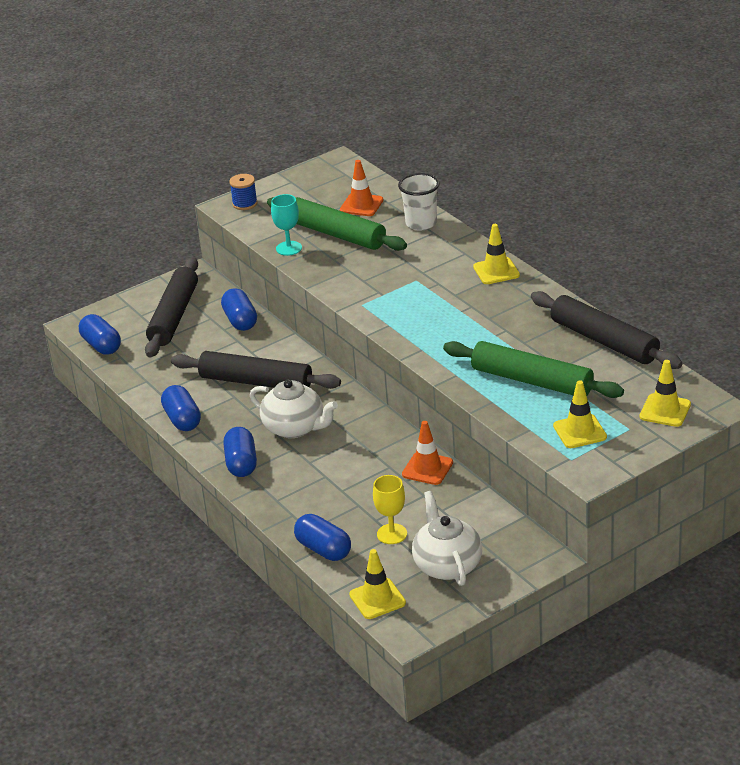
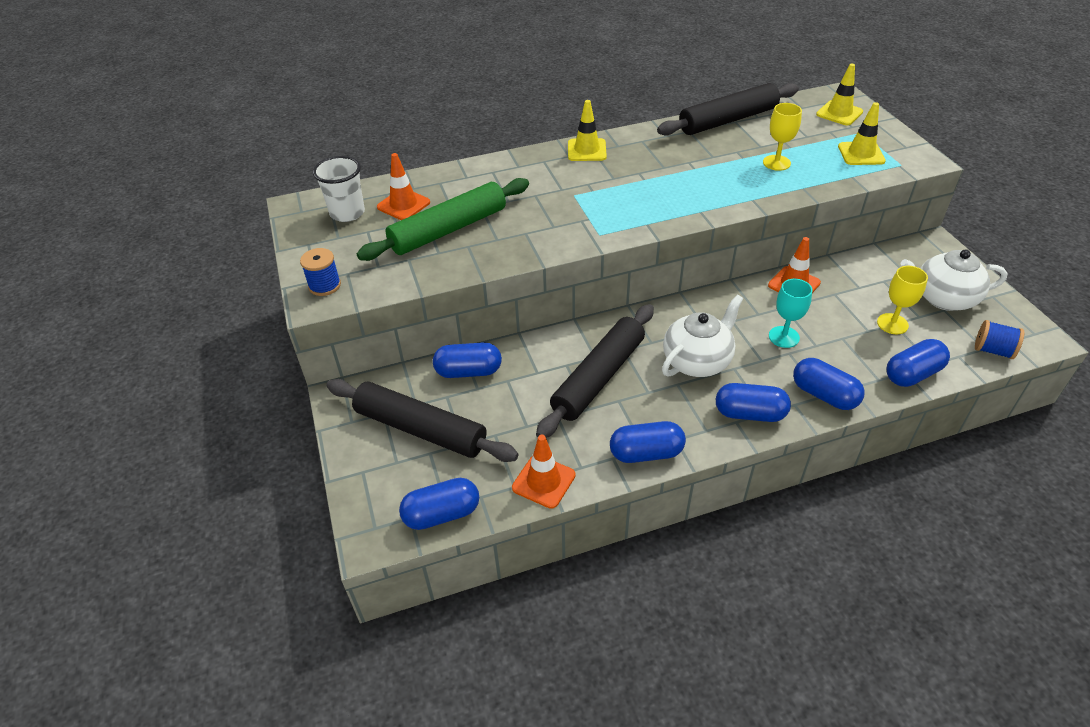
camera: 75 degrees left, 10 degrees up
turquoise goblet [271,194,302,256] -> turquoise goblet moved to [769,279,813,348]
yellow traffic cone [349,549,406,619] -> blue spool [975,320,1024,359]
white cup [398,173,440,230] -> white cup moved to [313,156,365,222]
green rolling pin [443,341,624,398] -> yellow goblet [763,103,802,171]
none -> orange traffic cone [512,435,576,509]
none -> blue capsule [793,358,865,410]

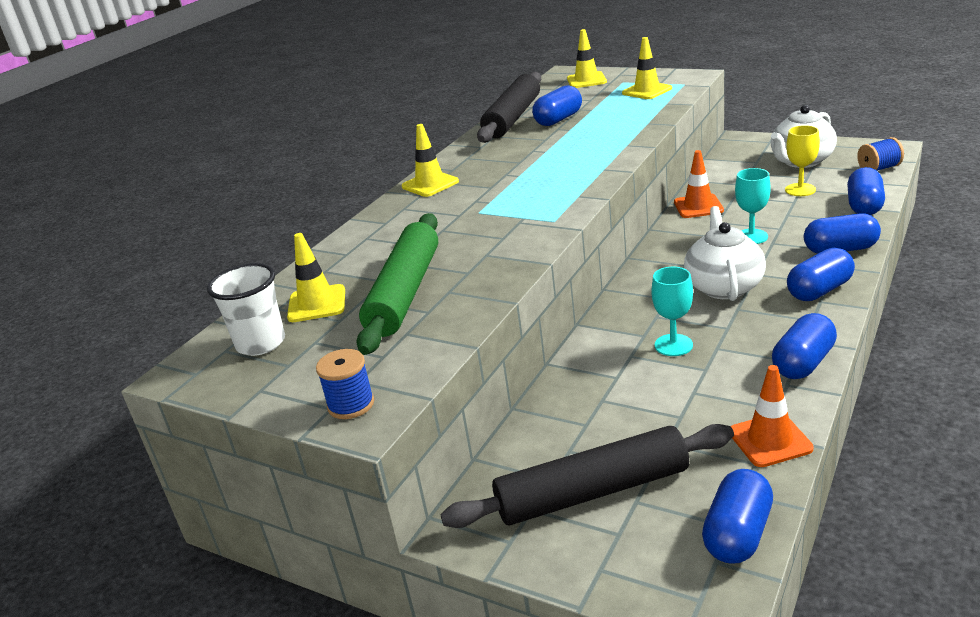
camera: 40 degrees left, 15 degrees down
orange traffic cone [377,153,430,220] -> yellow traffic cone [287,233,345,322]
blue capsule [433,342,502,378] -> blue capsule moved to [532,85,582,126]
black rolling pin [536,304,654,438] -> turquoise goblet [651,267,693,356]
yellow goblet [763,103,802,171] -> none

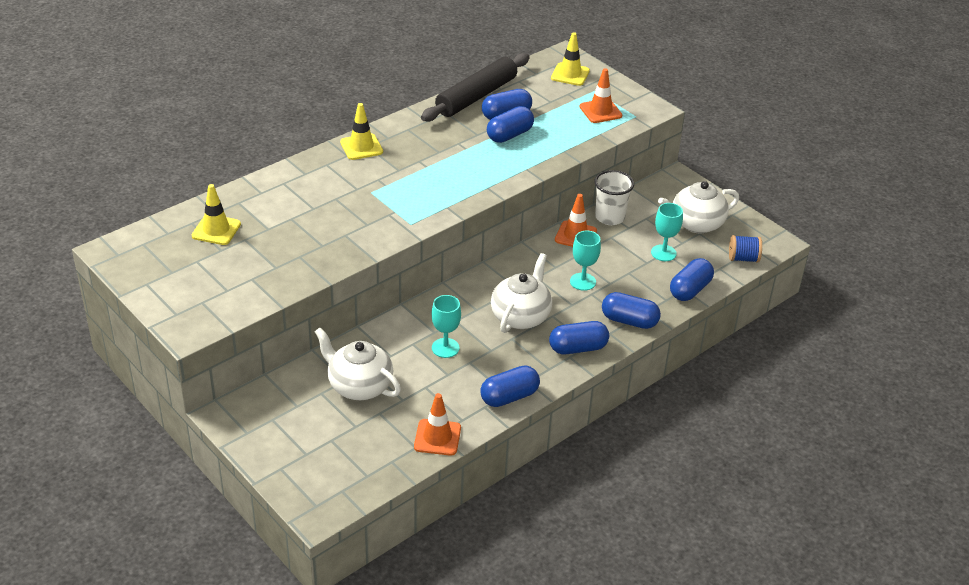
camera: 15 degrees right, 10 degrees up
white cup [207,263,285,356] -> white cup moved to [594,170,634,225]
blue spool [316,349,374,419] -> none
green rolling pin [356,213,438,355] -> none
black rolling pin [440,424,734,528] -> none
yellow traffic cone [622,37,672,99] -> orange traffic cone [579,68,623,123]
blue capsule [702,469,773,564] -> blue capsule moved to [487,106,534,143]
yellow goblet [785,125,820,196] -> turquoise goblet [651,203,683,261]
none -> white teapot [315,327,401,400]

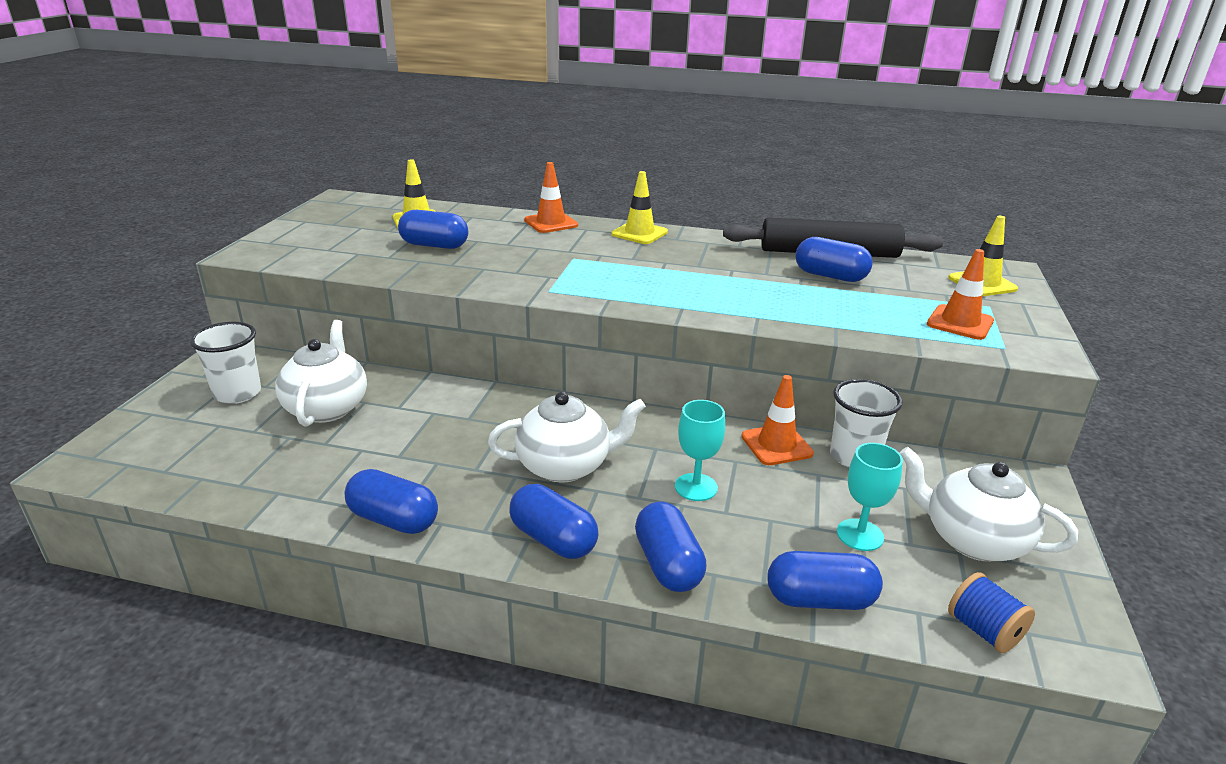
camera: 55 degrees right, 10 degrees down
orange traffic cone [414,393,461,456] -> orange traffic cone moved to [524,162,578,233]
turquoise goblet [432,295,461,358] -> none
blue capsule [487,106,534,143] -> blue capsule moved to [398,210,468,249]
none -> white cup [190,322,261,404]

